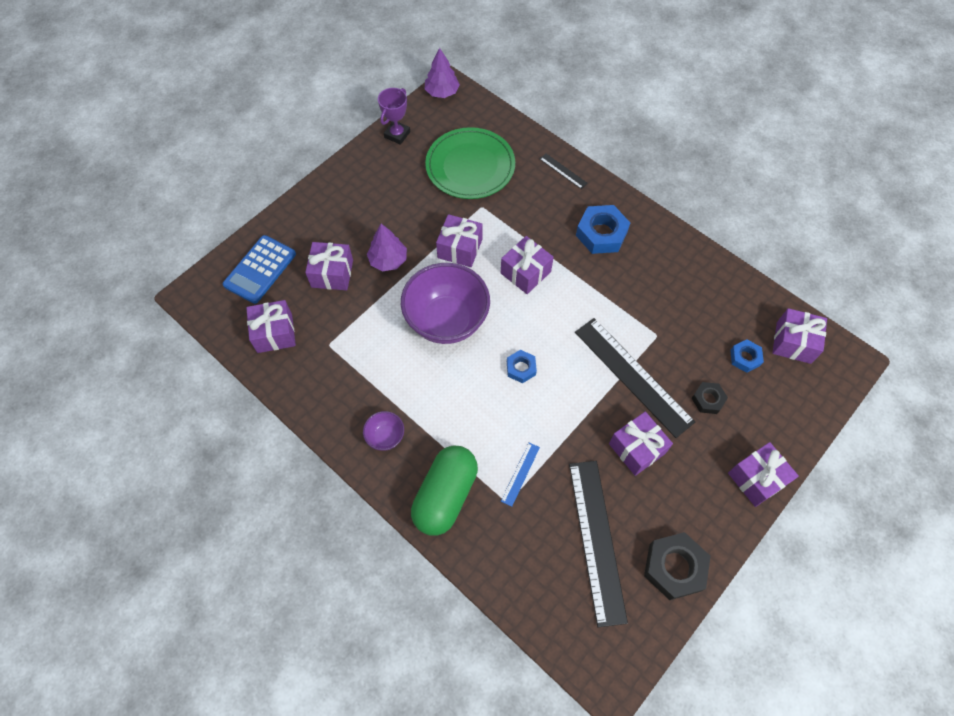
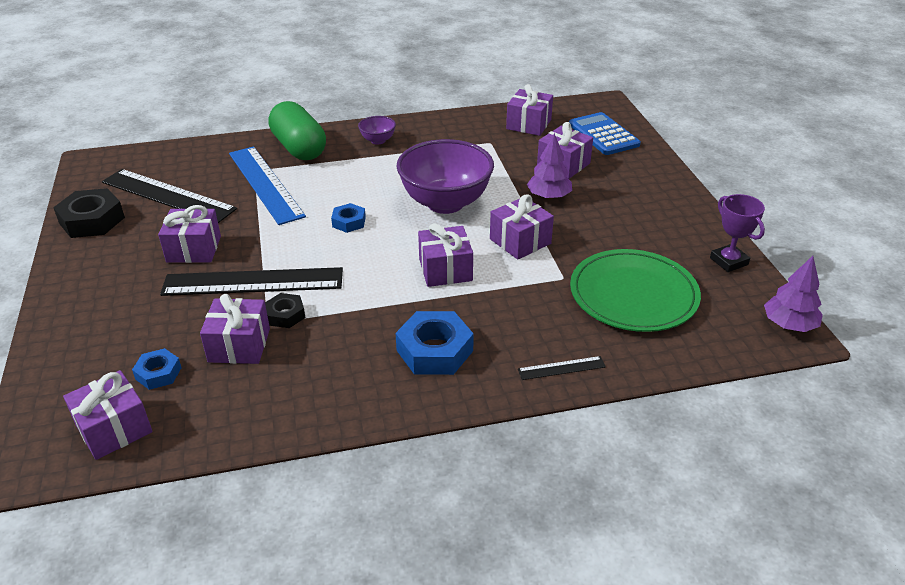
camera: 125 degrees right, 25 degrees down
blue ruler [501,443,540,507] -> blue ruler [229,146,306,225], size x2.30
black nut [692,382,728,414] -> black nut moved to [265,293,305,328]
purple gift [728,442,799,507] -> purple gift moved to [200,294,270,364]

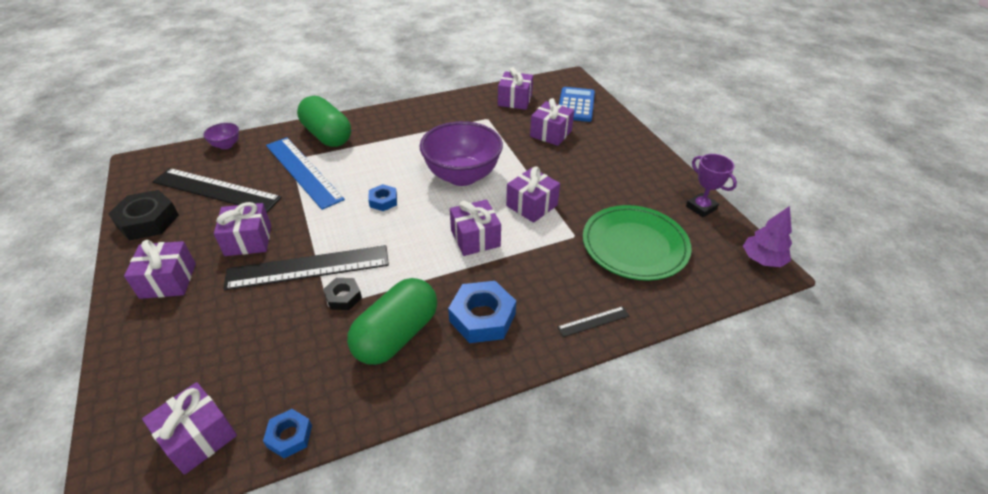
camera: 10 degrees left, 5 degrees up
blue nut [132,348,182,390] -> blue nut moved to [263,409,312,458]
purple gift [200,294,270,364] -> purple gift moved to [124,240,196,299]
purple bowl [358,116,396,145] -> purple bowl moved to [203,123,239,149]
purple tree [527,133,572,199] -> none
blue calculator [569,112,641,155] -> blue calculator turned 45 degrees clockwise [559,87,595,122]
none -> green capsule [347,278,437,365]

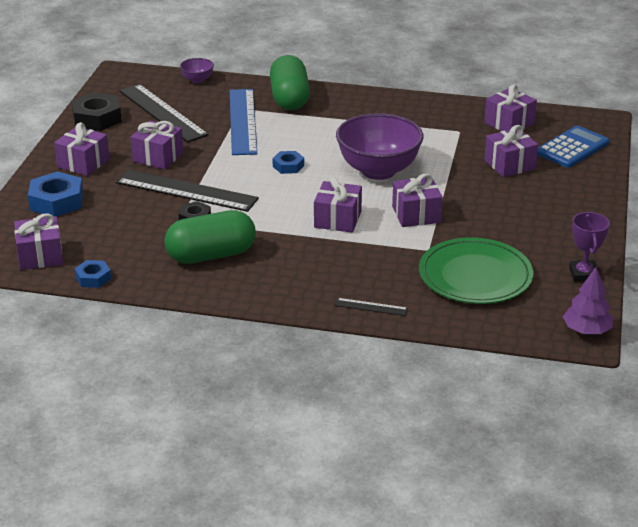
camera: 35 degrees right, 10 degrees down
blue nut [448,281,516,343] -> blue nut moved to [28,171,83,216]

